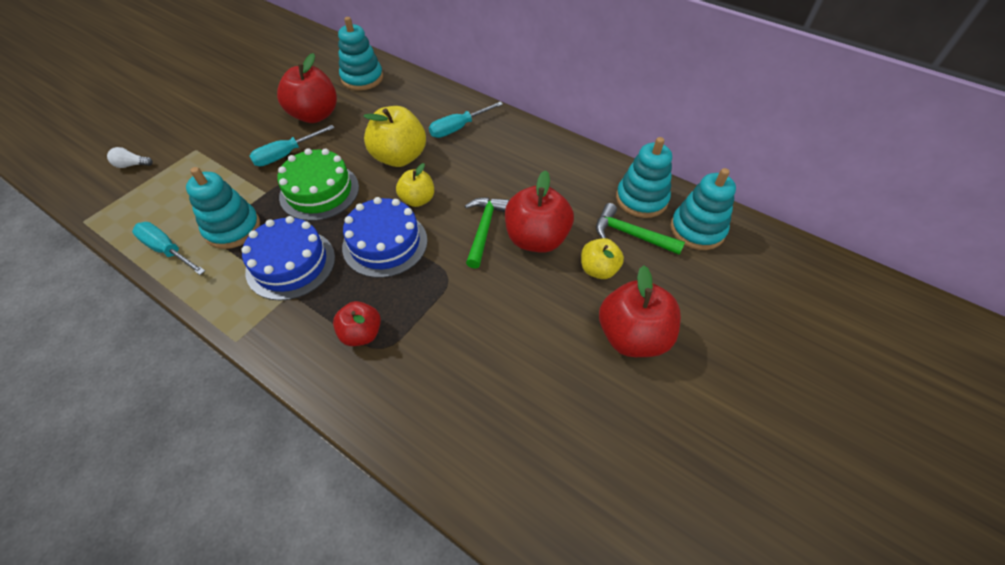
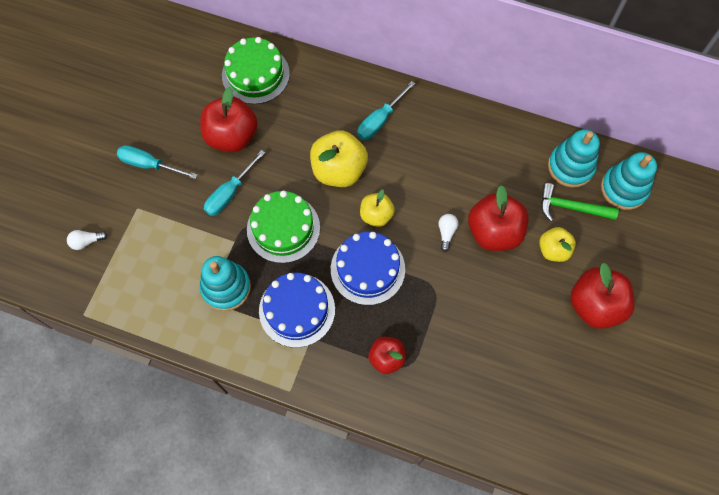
camera: 15 degrees left, 15 degrees up
turquoise screwdriver [132,222,205,275] -> turquoise screwdriver moved to [117,145,197,179]
turquoise stacking toy [338,17,383,91] -> green cake [222,37,290,104]
green hammer [465,197,509,269] -> white light bulb [438,214,459,252]

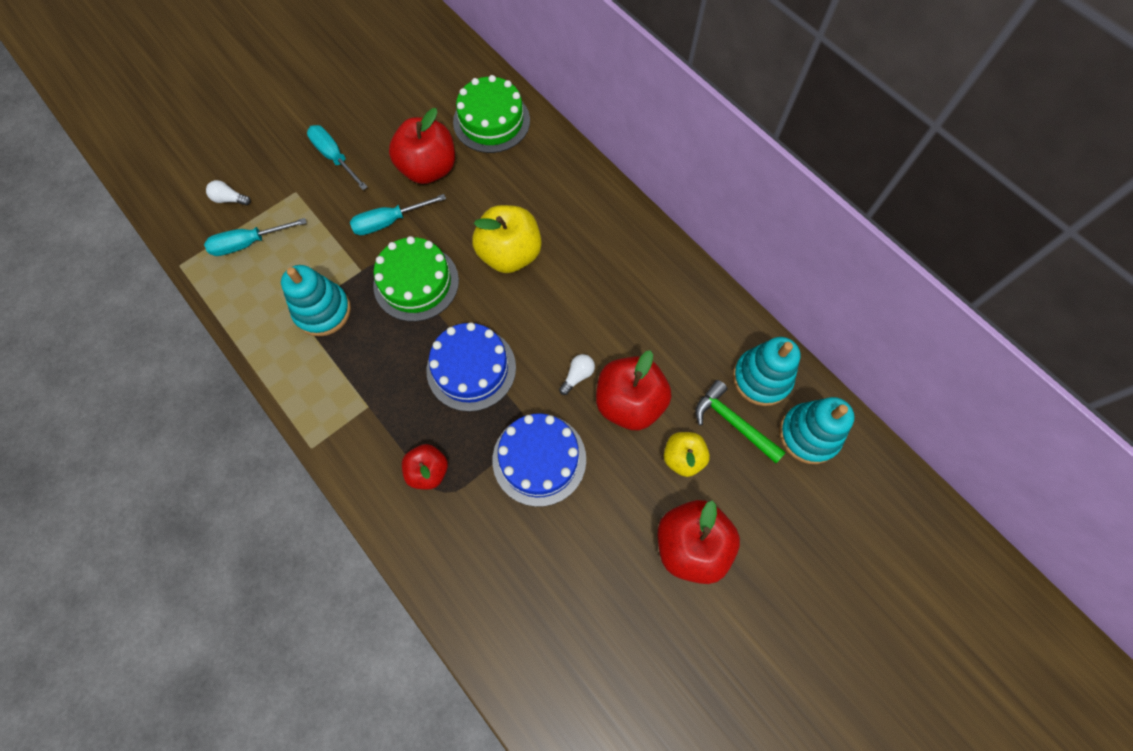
camera: 30 degrees right, 0 degrees up
blue cake [259,272,335,348] -> blue cake moved to [493,413,586,507]
turquoise screwdriver [357,81,415,140] -> turquoise screwdriver moved to [204,218,306,256]
yellow apple [360,190,395,227] -> none

